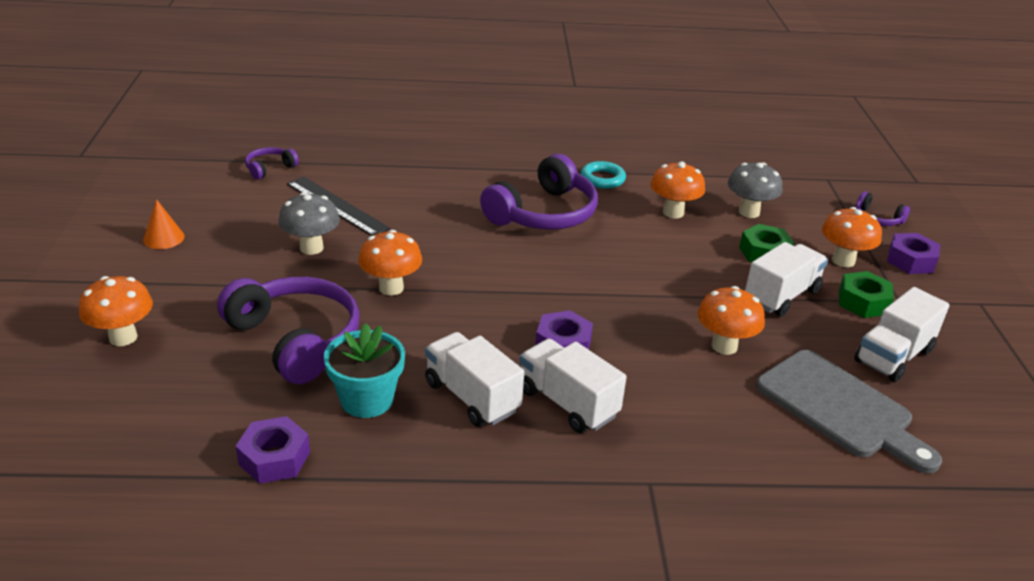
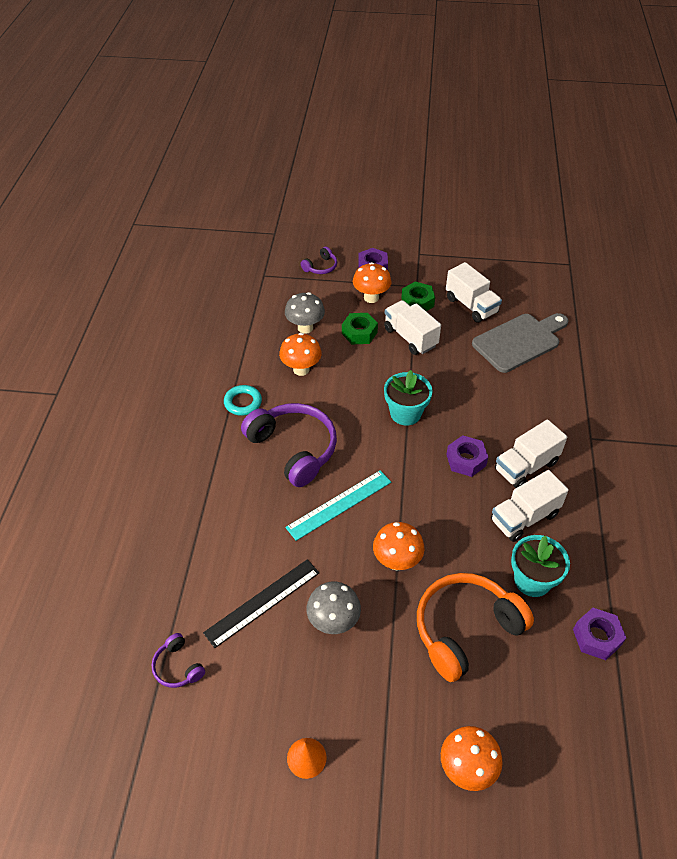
camera: 80 degrees left, 15 degrees up
purple headphones [217,277,360,384] -> orange headphones [417,573,534,682]
orange mushroom [697,286,765,355] -> none
none -> turquoise ruler [285,470,391,541]
none -> turquoise flower pot [384,370,433,425]

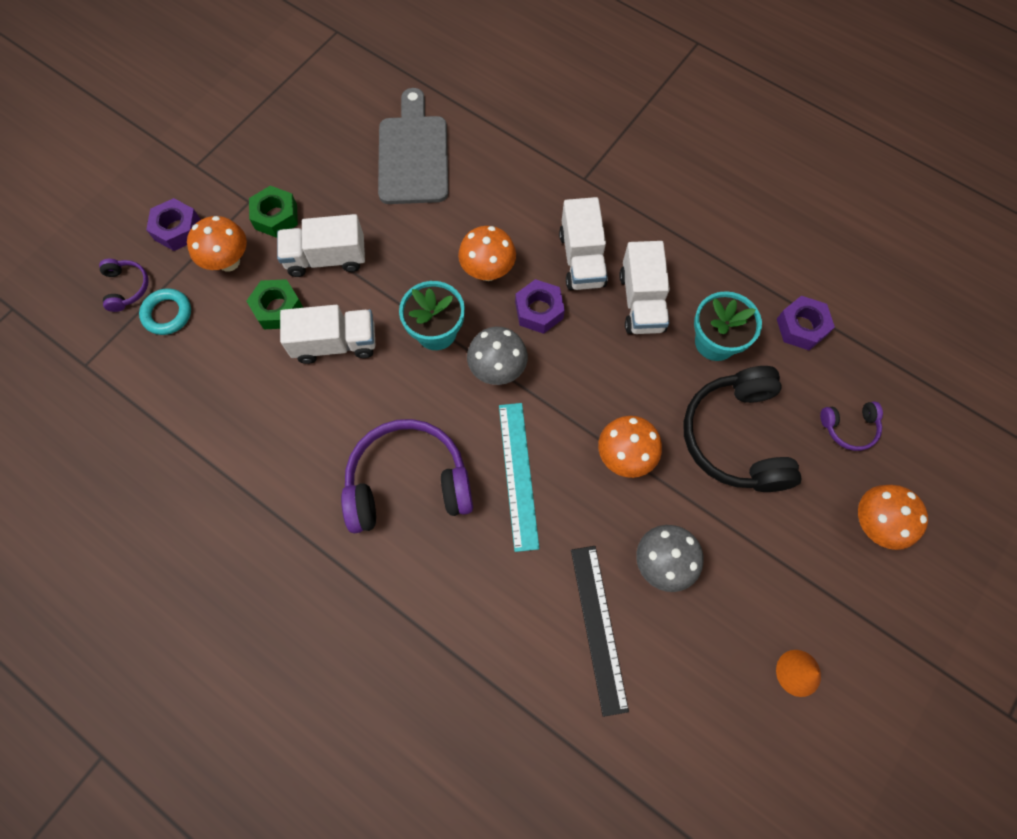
camera: 60 degrees left, 20 degrees up
purple headphones [152,633,205,688] -> purple headphones moved to [820,402,883,451]
turquoise ring [224,385,262,416] -> turquoise ring moved to [139,288,191,335]
orange mushroom [279,333,322,376] -> orange mushroom moved to [458,226,516,281]
grey mushroom [285,292,325,334] -> grey mushroom moved to [467,327,528,385]
orange headphones [417,573,534,682] -> black headphones [683,366,802,492]
white truck [446,262,502,323] -> white truck moved to [280,305,375,364]

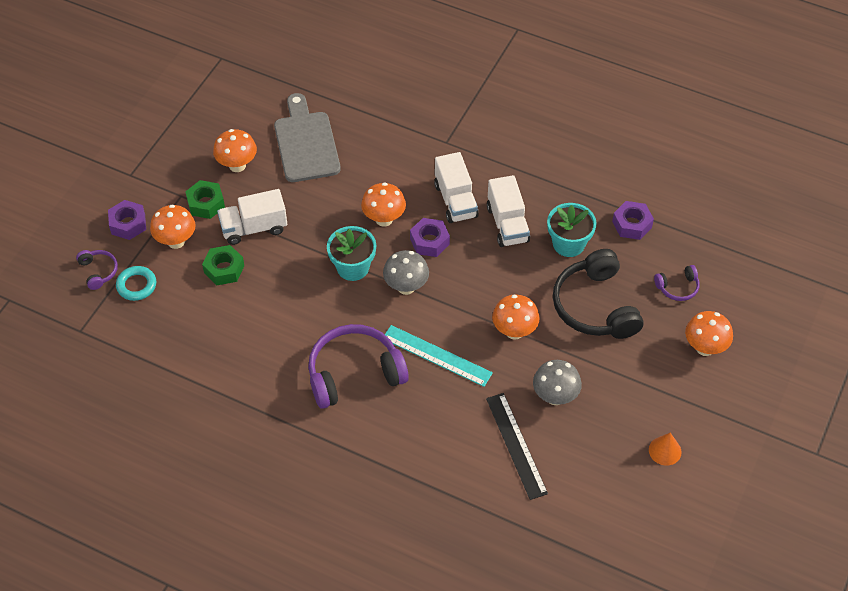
camera: 10 degrees left, 15 degrees down
white truck [280,305,375,364] -> none
turquoise ruler [499,403,539,552] -> turquoise ruler turned 45 degrees counterclockwise [385,325,493,387]
none -> orange mushroom [213,129,257,172]

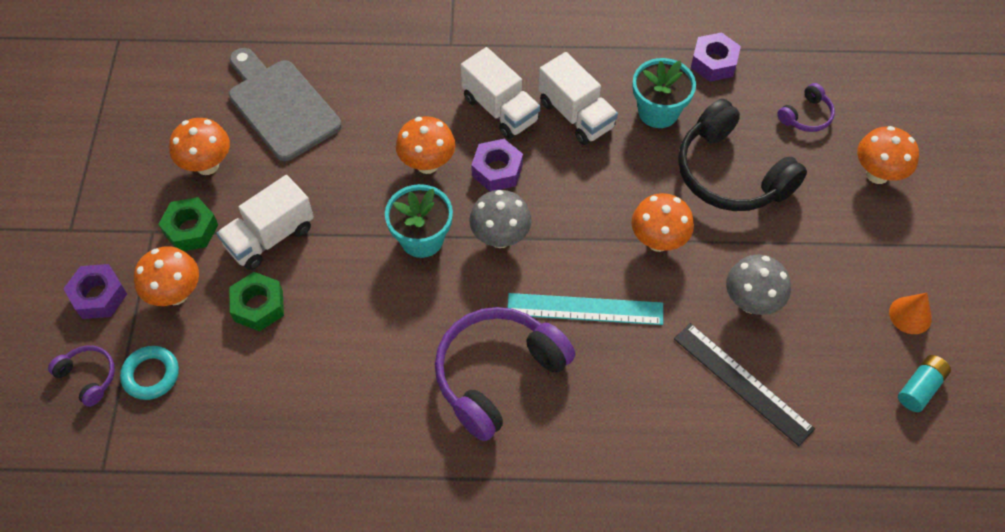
camera: 25 degrees left, 5 degrees up
none -> turquoise battery [898,355,951,412]

